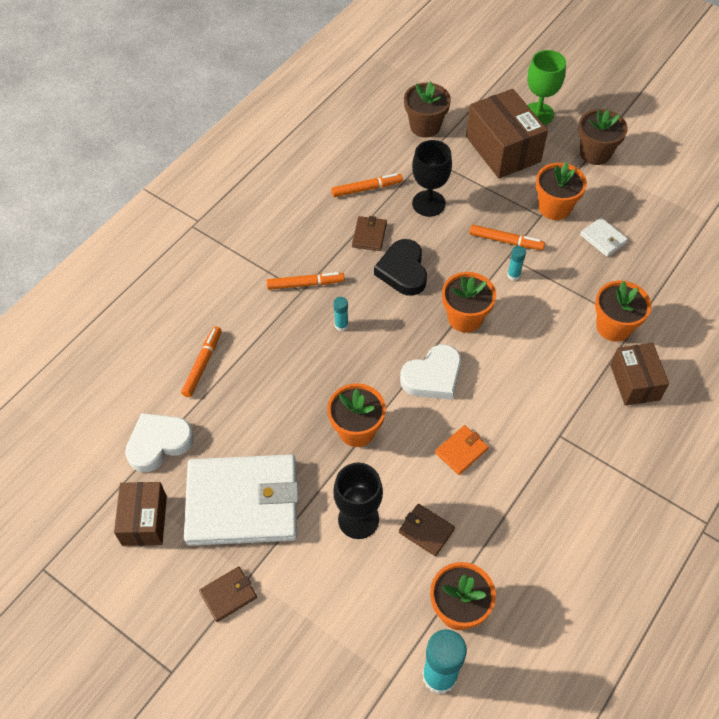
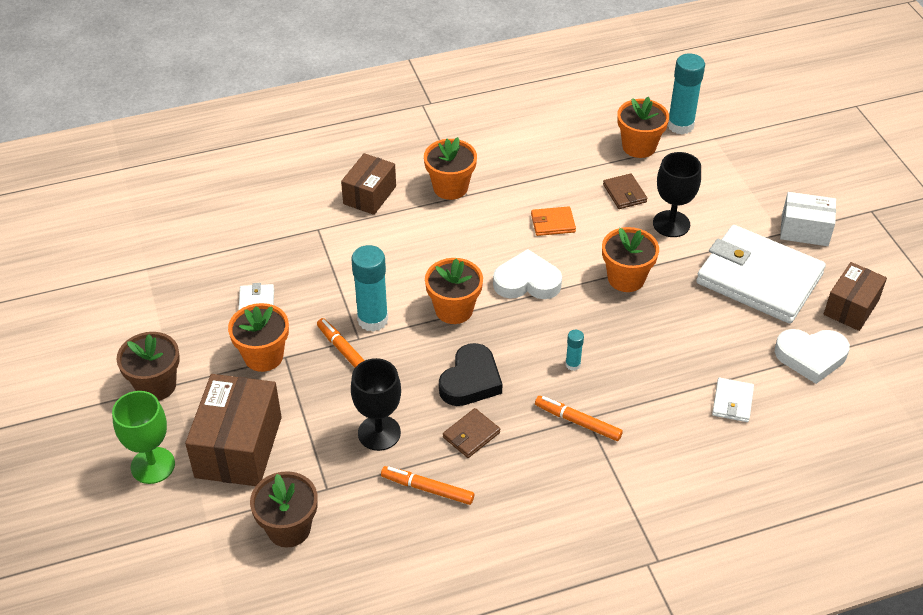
camera: 145 degrees left, 10 degrees down
orange marker [181,326,221,397] -> white wallet [712,378,754,422]
brown wallet [199,566,257,622] -> white box [780,192,836,246]
turquoise glue stick [507,246,526,281] -> turquoise glue stick [351,245,388,332], size x2.07
orange flower pot [595,281,652,342] -> orange flower pot moved to [424,137,477,200]

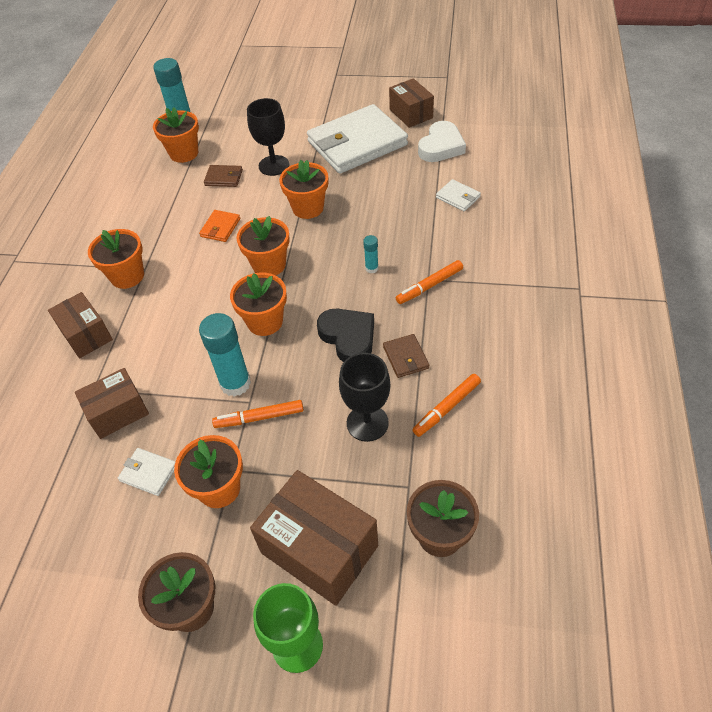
camera: 60 degrees left, 5 degrees up
white heart [493,249,562,299] -> orange flower pot [237,216,290,275]
white box [780,192,836,246] -> none
none -> brown box [75,368,149,439]

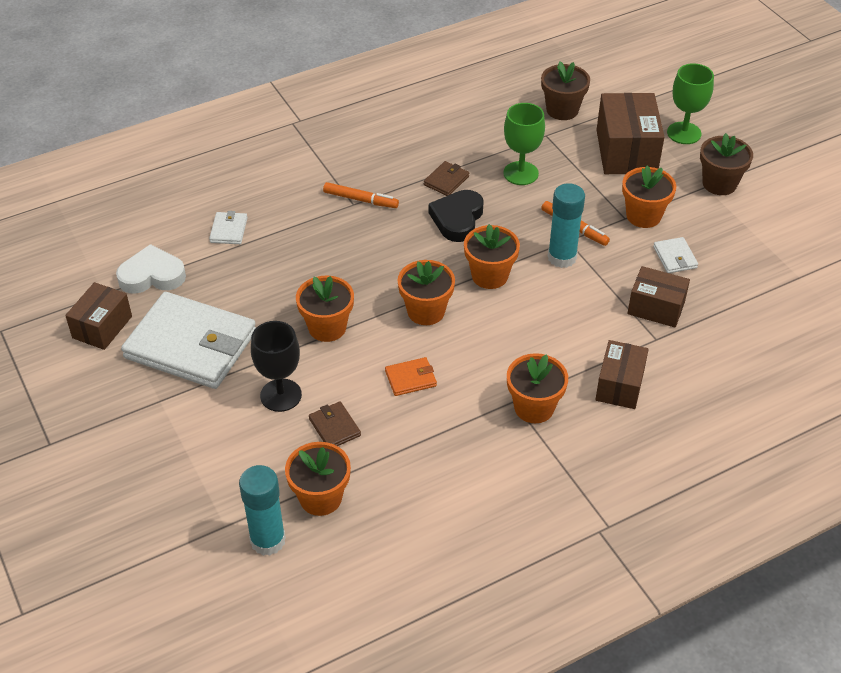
camera: 130 degrees left, 5 degrees down
black goblet [339,353,390,442] -> green goblet [503,103,545,185]
turquoise glue stick [363,235,379,273] -> none
orange marker [413,374,481,437] -> none

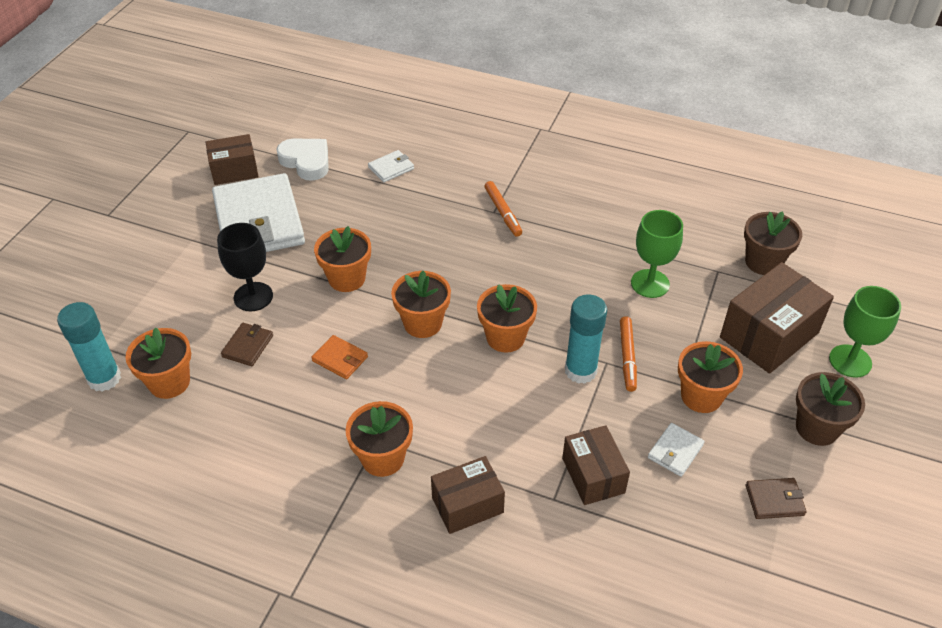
camera: 50 degrees right, 0 degrees up
brown wallet [424,161,469,196] -> brown wallet moved to [746,478,807,519]
black heart [429,190,484,242] -> none

